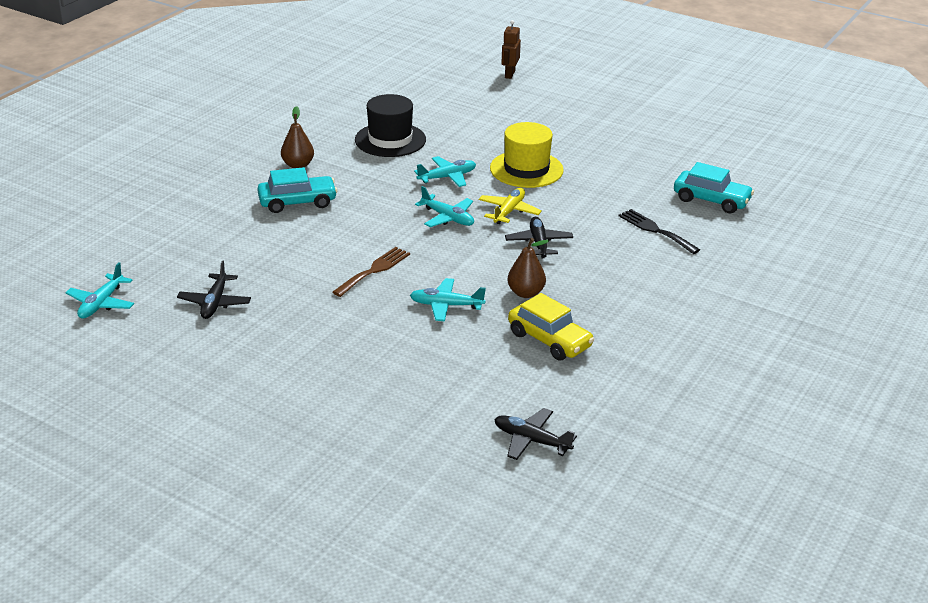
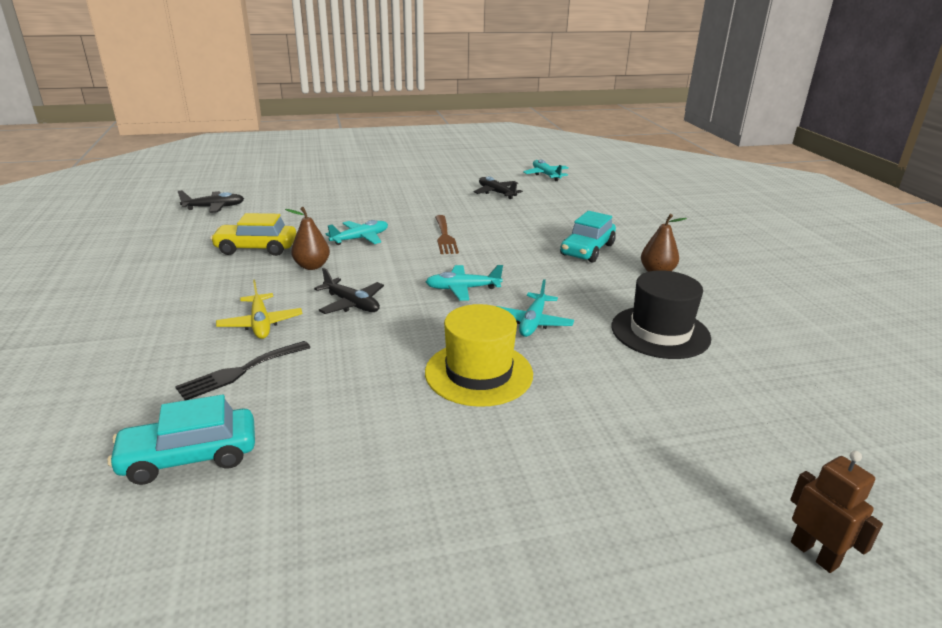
camera: 135 degrees right, 5 degrees down
yellow plane [479,188,542,224] -> yellow plane moved to [216,279,302,339]
black fork [619,209,700,254] -> black fork turned 135 degrees clockwise [175,341,311,400]

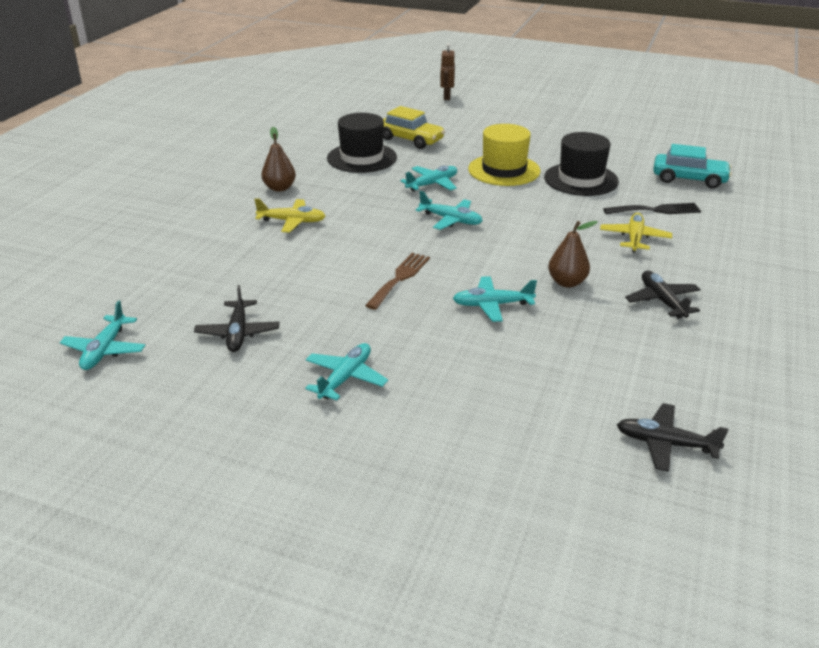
camera: 145 degrees left, 5 degrees up
yellow car [210,213,296,256] -> yellow car moved to [383,106,445,149]
black plane [314,268,384,314] -> black plane moved to [625,271,701,319]
turquoise car [560,211,616,262] -> yellow plane [254,198,326,232]
none -> turquoise plane [305,343,388,400]
none -> black hat [544,132,619,196]

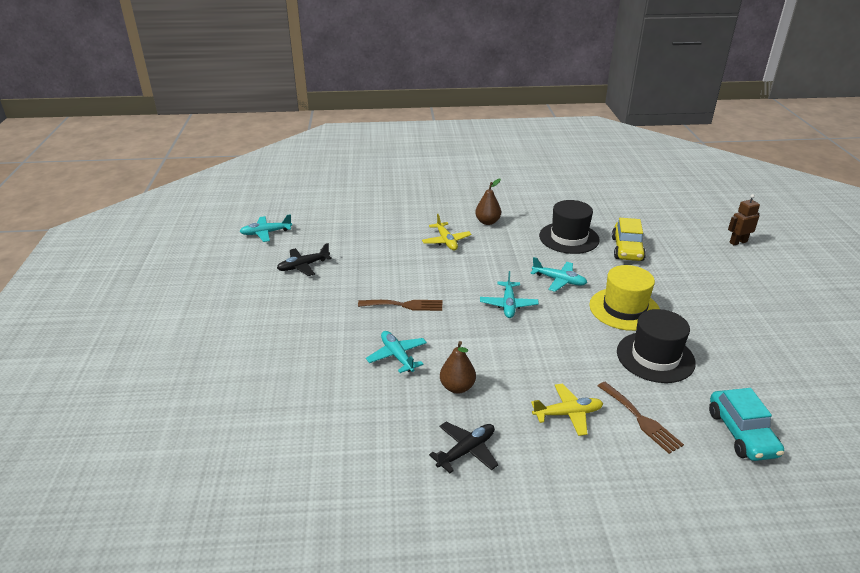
camera: 65 degrees right, 0 degrees up
turquoise plane [305,343,388,400] -> none
black fork [603,203,701,214] -> brown fork [598,382,684,454]
black plane [617,403,728,472] -> none

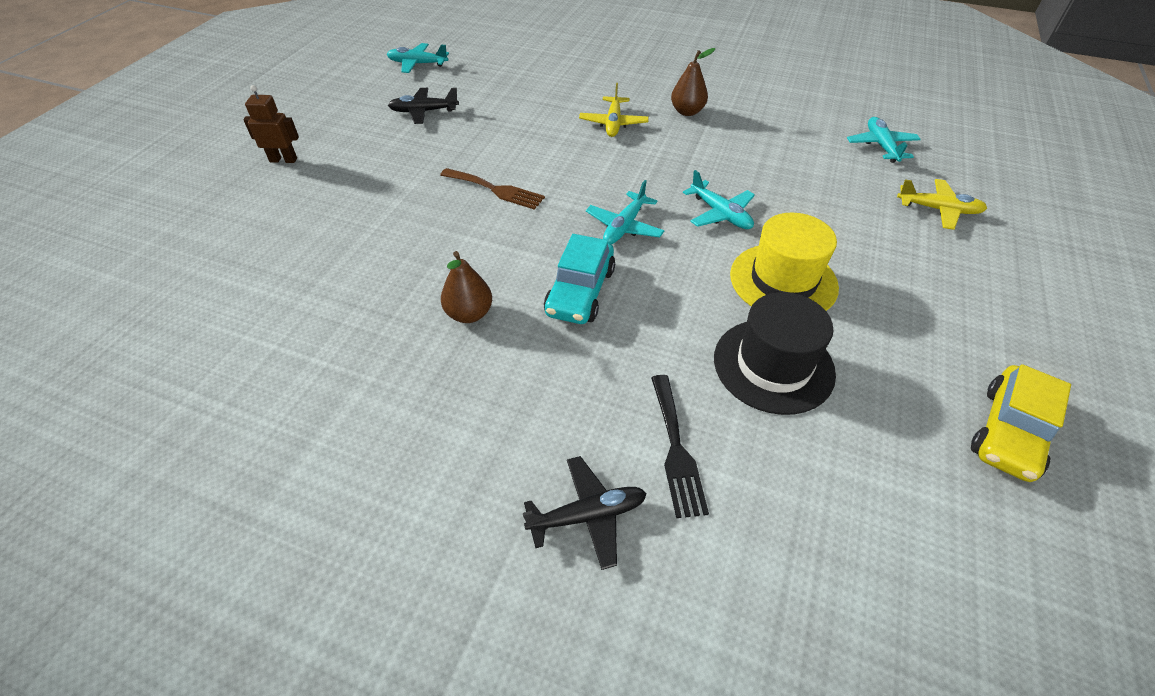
camera: 25 degrees right, 15 degrees up
turquoise plane [366,331,427,373] -> turquoise plane moved to [847,117,921,163]
black plane [429,422,498,473] -> black plane moved to [523,456,647,570]
yellow plane [531,384,603,436] -> yellow plane moved to [897,179,987,230]
black hat [539,200,600,254] -> none
brown fork [598,382,684,454] -> black fork [651,375,709,518]
yellow car [612,218,646,261] -> yellow car moved to [971,364,1071,482]
turquoise car [709,388,784,461] -> turquoise car moved to [544,234,615,324]
brown robot [728,194,760,245] -> brown robot moved to [243,85,299,163]

